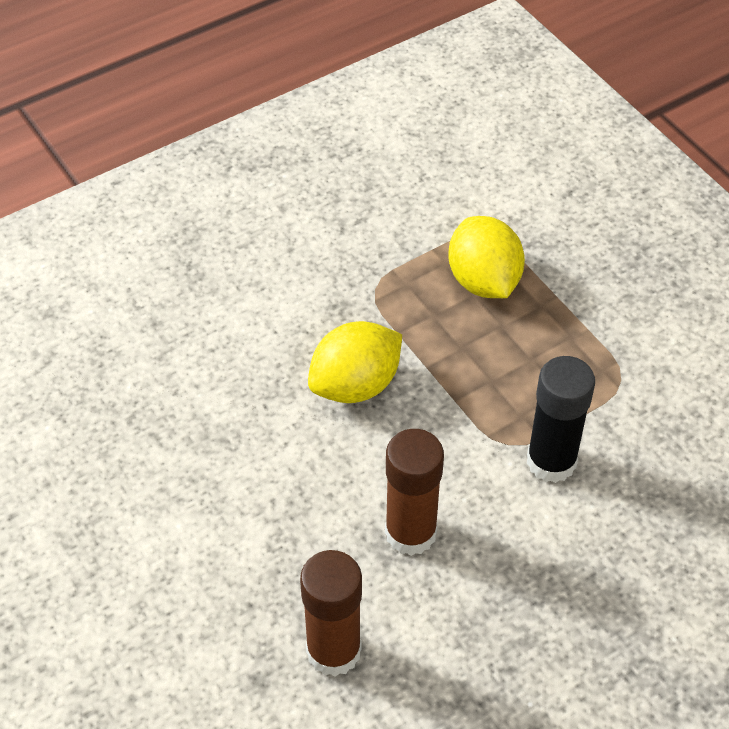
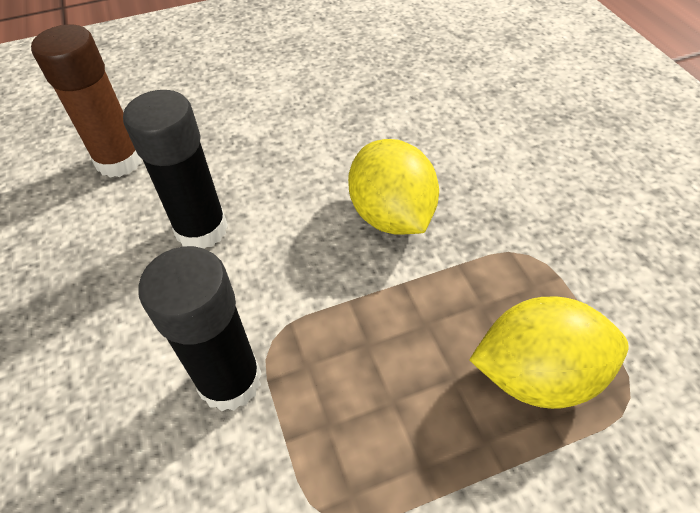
camera: 105 degrees right, 0 degrees up
brown glue stick [385,429,444,556] -> black glue stick [123,90,228,249]

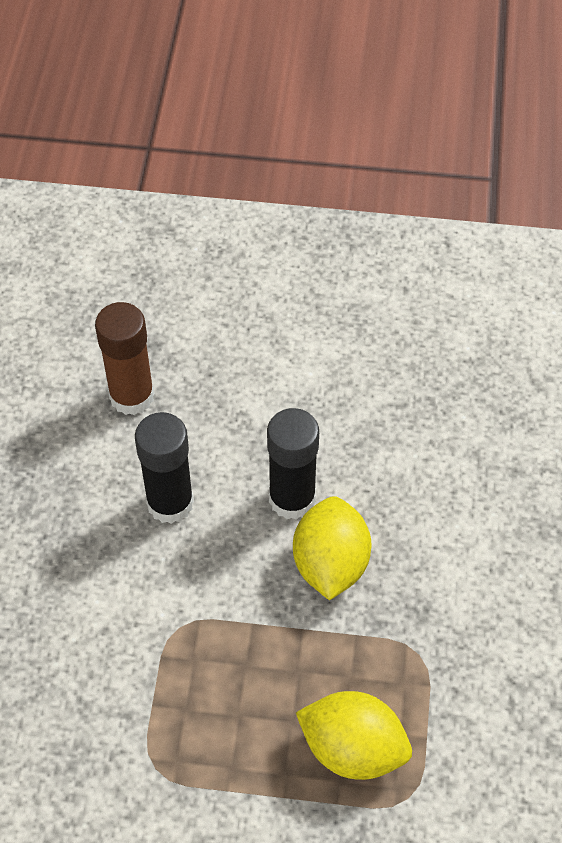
camera: 25 degrees right, 5 degrees up
black glue stick [138,246,262,412] -> black glue stick moved to [267,408,319,520]

